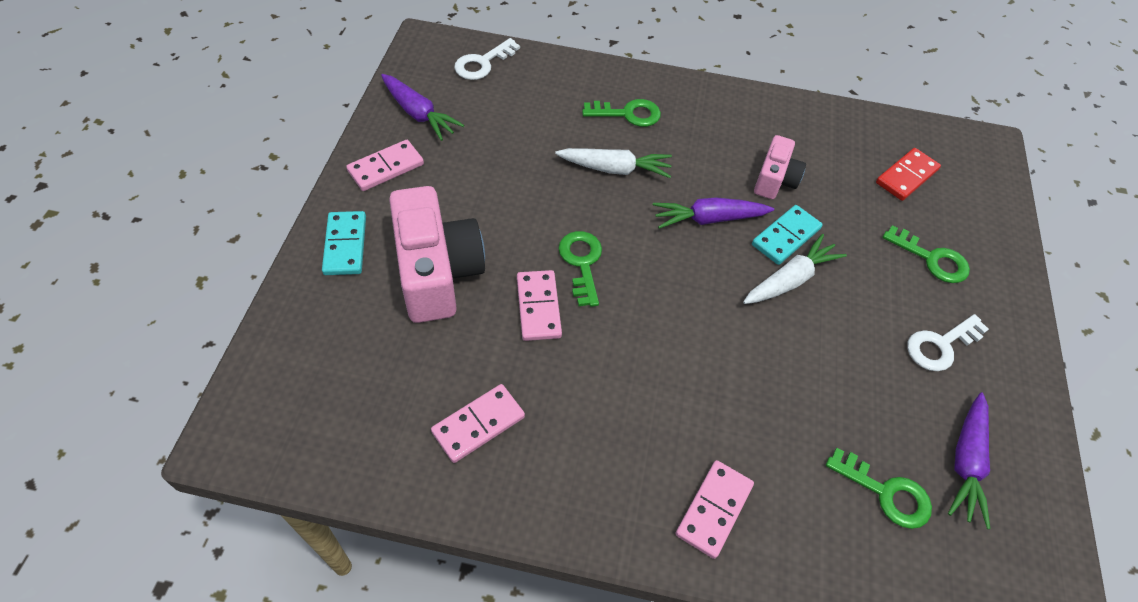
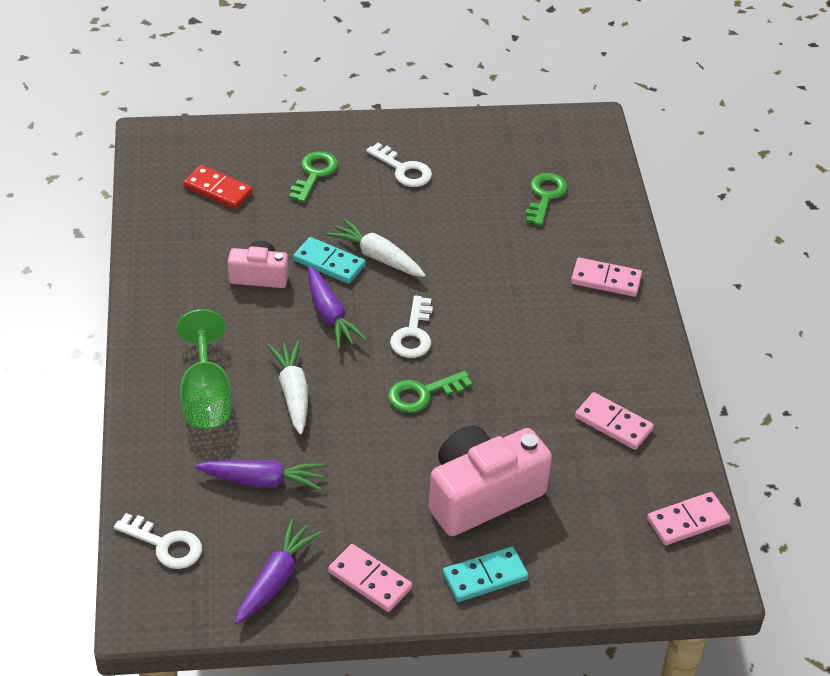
camera: 105 degrees left, 10 degrees down
pink domino [517,270,562,341] -> pink domino moved to [647,492,731,545]
green key [582,99,661,127] -> green goblet [177,309,232,429]
purple carrot [948,392,991,529] -> purple carrot moved to [195,460,325,491]
none -> white key [390,295,433,358]

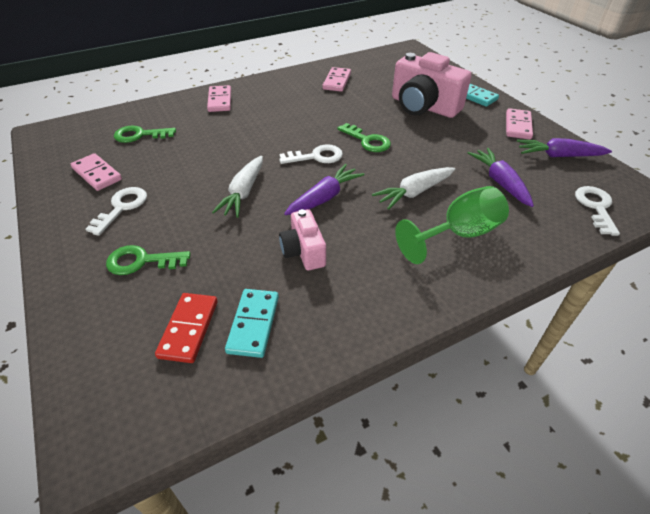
camera: 110 degrees left, 0 degrees up
turquoise domino [293,237,366,284] -> turquoise domino moved to [225,289,279,358]
pink domino [647,492,731,545] -> pink domino moved to [71,153,122,191]

